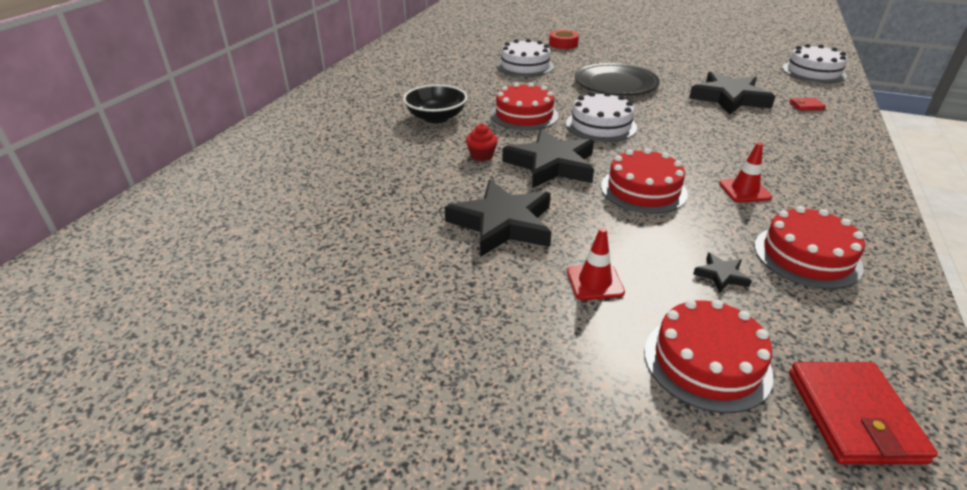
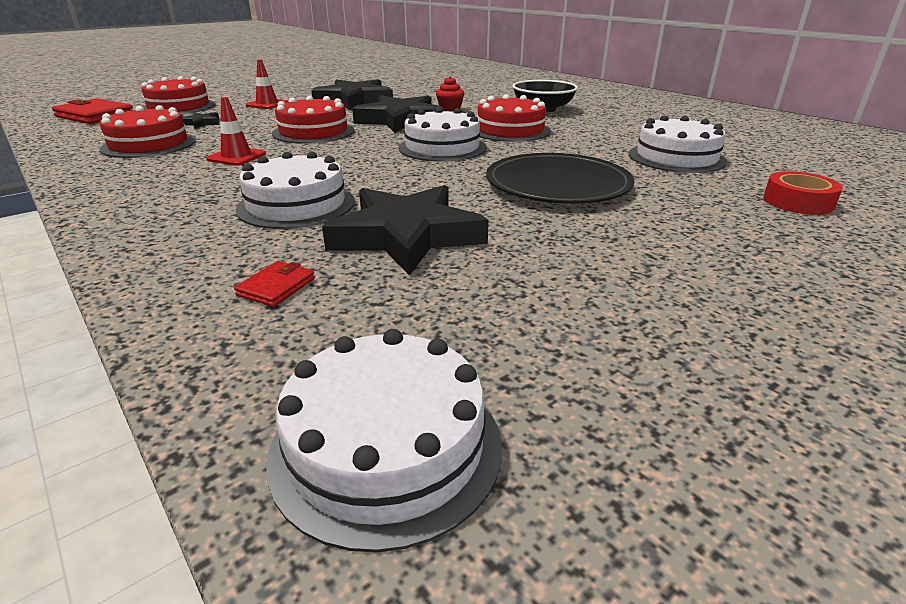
camera: 120 degrees right, 5 degrees down
none -> white cake [236,152,355,229]

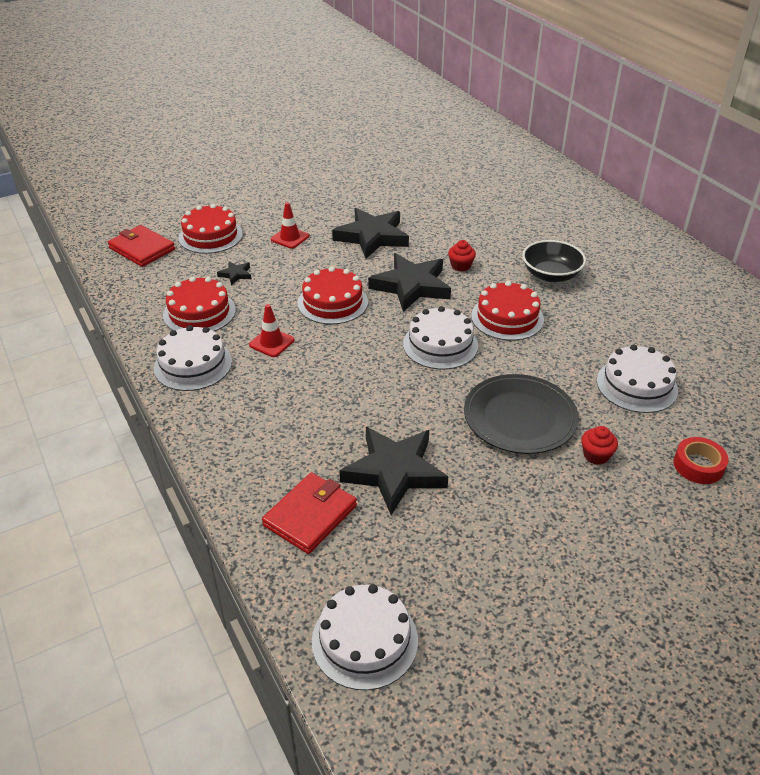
camera: 10 degrees right, 10 degrees up
red wallet [234,261,315,307] -> red wallet [262,472,357,554], size x2.04
white cake [236,152,355,229] -> white cake moved to [154,325,232,391]
none -> red cupcake [581,426,618,465]

